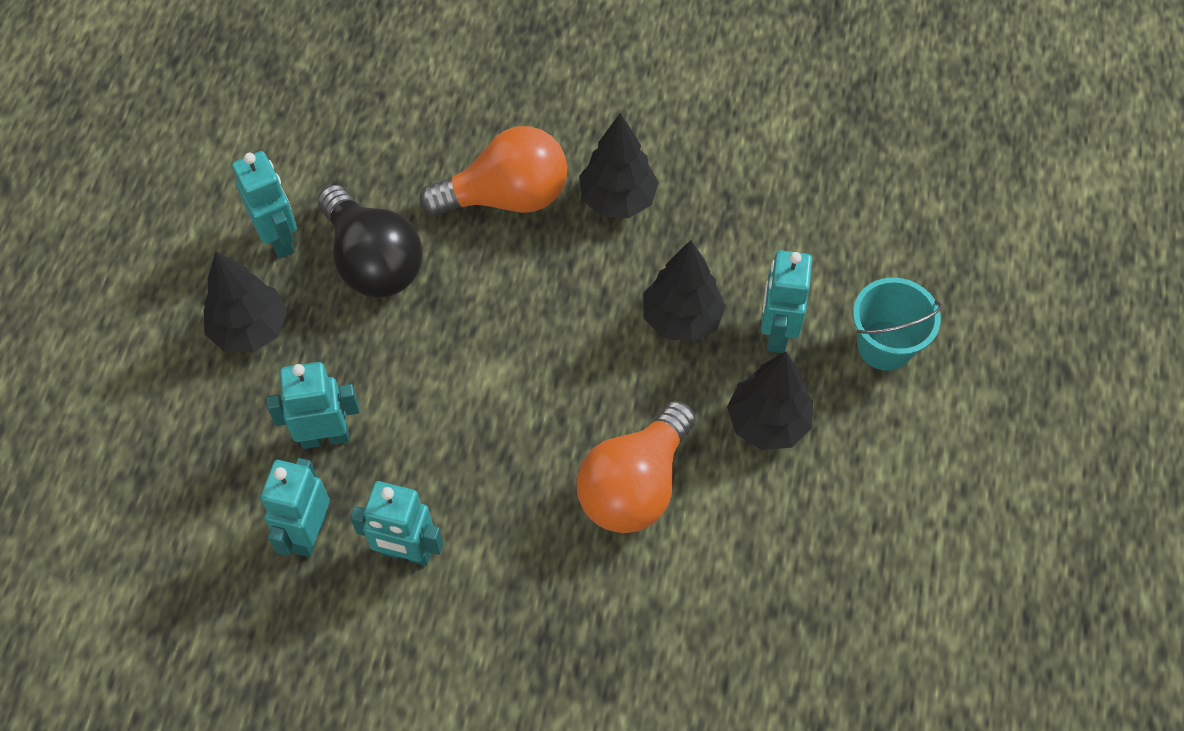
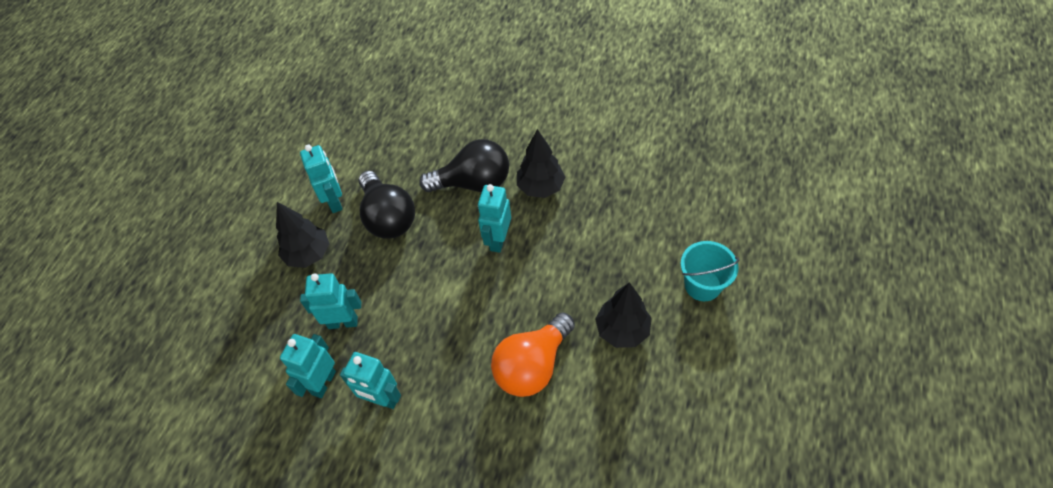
camera: 10 degrees right, 5 degrees down
orange light bulb [420,126,567,216] -> black light bulb [419,139,509,192]
black tree [643,240,726,343] -> none
turquoise robot [761,250,812,353] -> turquoise robot moved to [478,184,511,253]

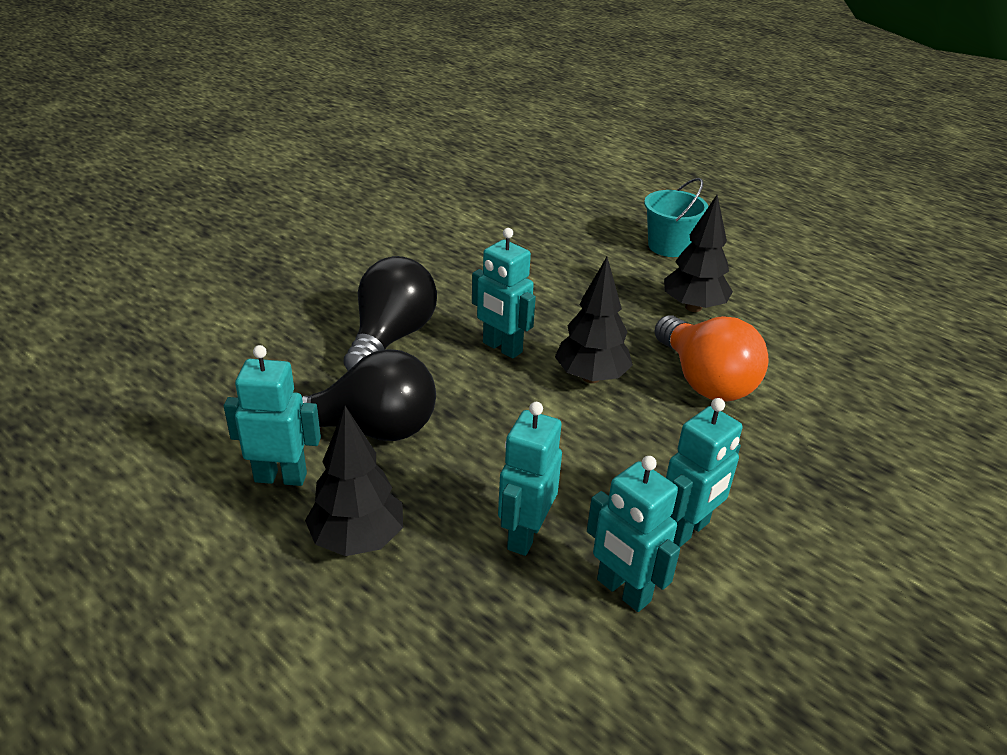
camera: 70 degrees left, 20 degrees down
black tree [517,129,565,198] -> black tree moved to [555,257,633,383]

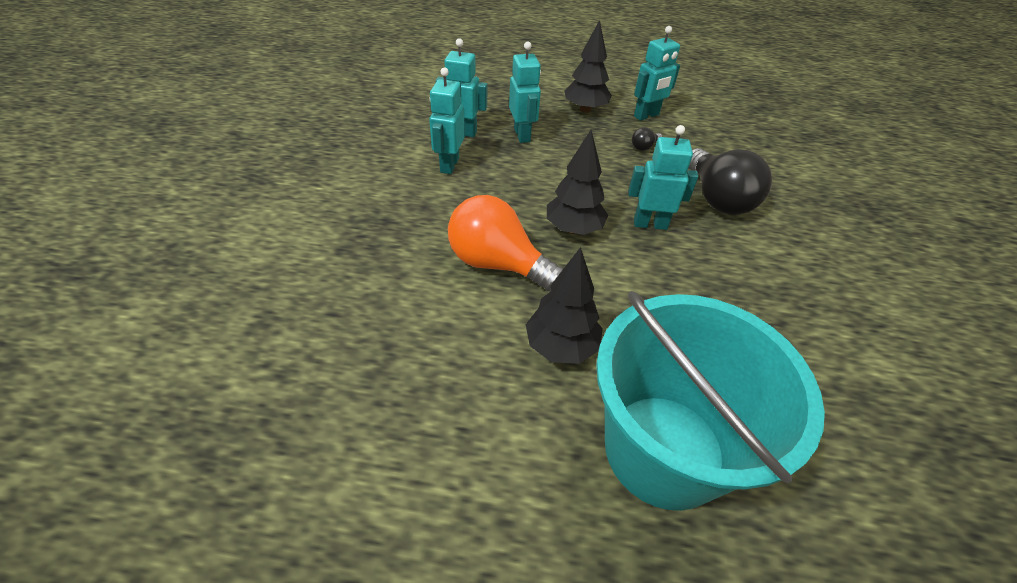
camera: 145 degrees right, 10 degrees up
black light bulb [302,349,436,441] -> black light bulb [632,127,662,151], size x0.41
turquoise bucket [644,178,709,257] -> turquoise bucket [596,291,825,511], size x2.03

